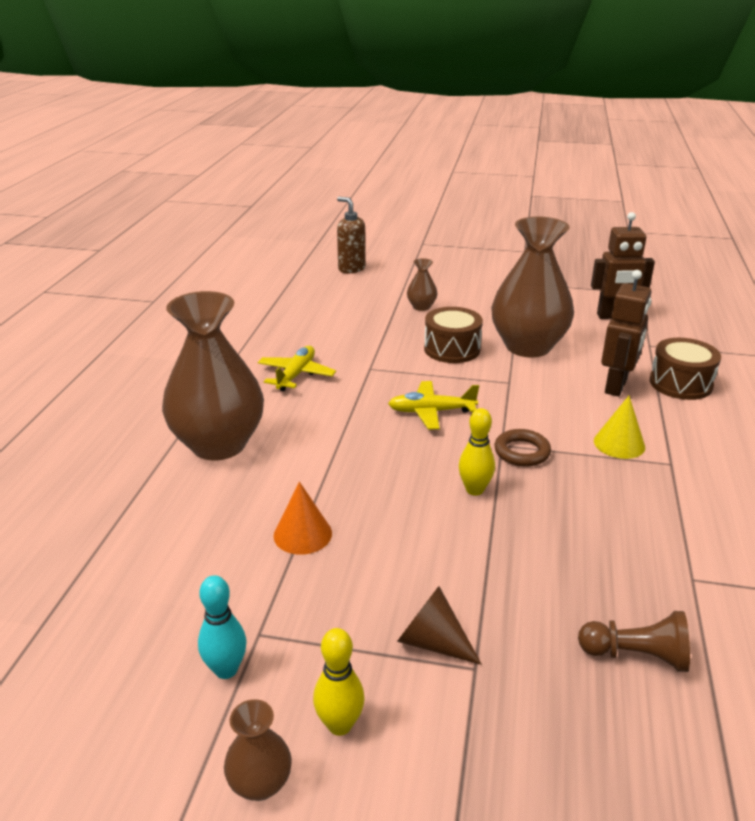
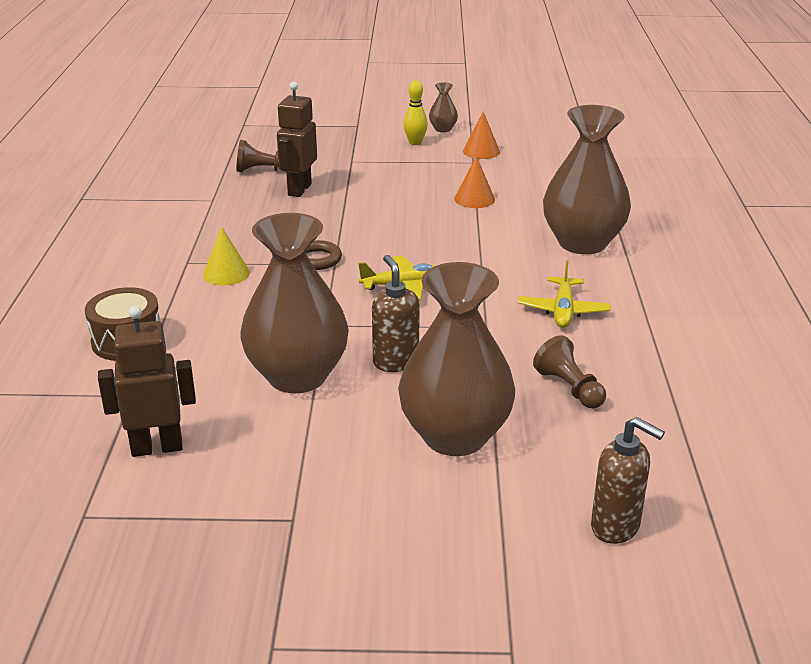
camera: 170 degrees right, 0 degrees up
turquoise bowling pin [198,575,247,679] -> orange cone [463,111,500,159]
brown cone [397,586,482,665] -> none
brown vase [407,258,437,311] -> brown vase [398,262,515,456], size x2.39
brown drum [424,307,483,363] -> brown soap dispenser [372,255,420,372]
yellow bowling pin [459,408,495,496] -> none
brown robot [601,270,651,396] -> brown robot moved to [277,82,317,197]
none -> brown pawn [533,335,606,408]

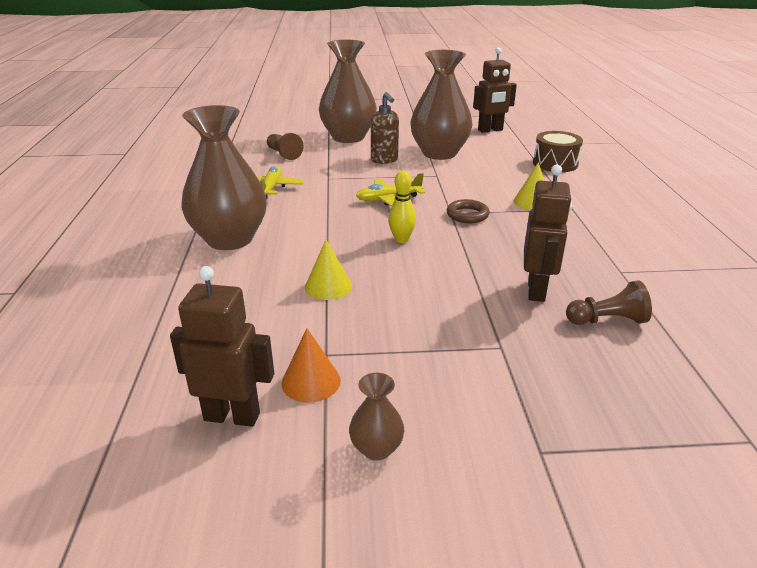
camera: 175 degrees right, 0 degrees up
yellow bowling pin [403,80,428,145] -> yellow bowling pin moved to [388,171,416,243]
orange cone [454,156,495,208] -> yellow cone [305,240,352,300]
brown soap dispenser [591,417,665,544] -> none
none -> brown robot [170,266,274,427]

